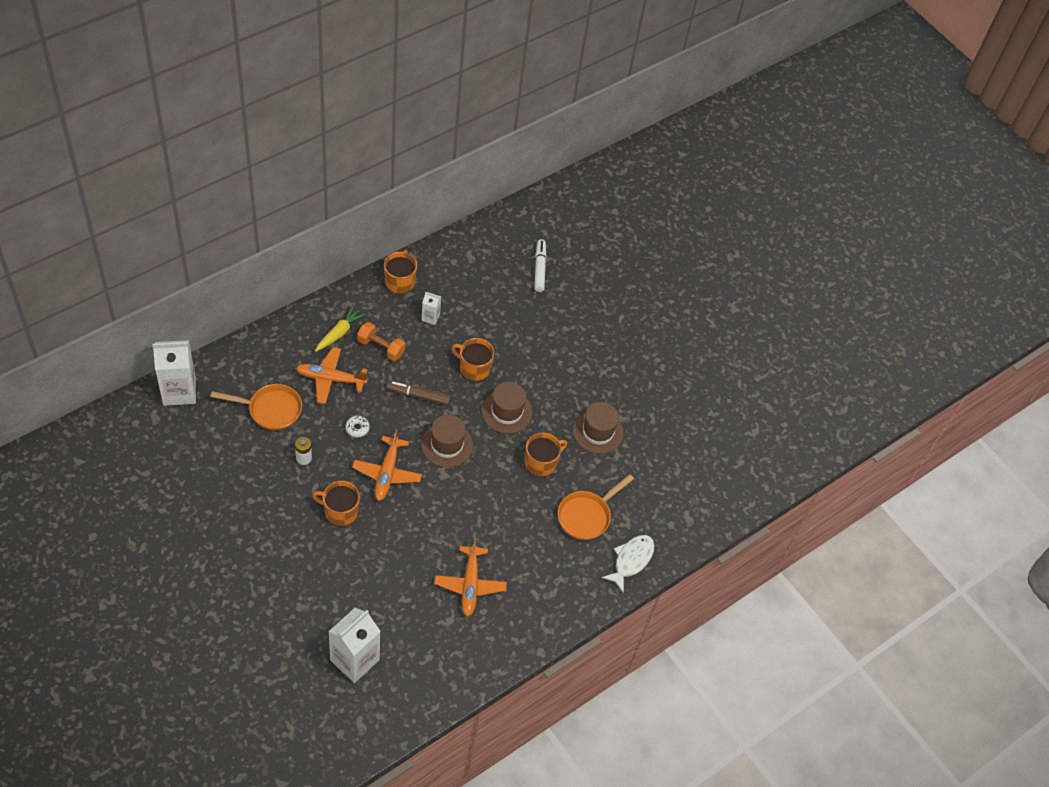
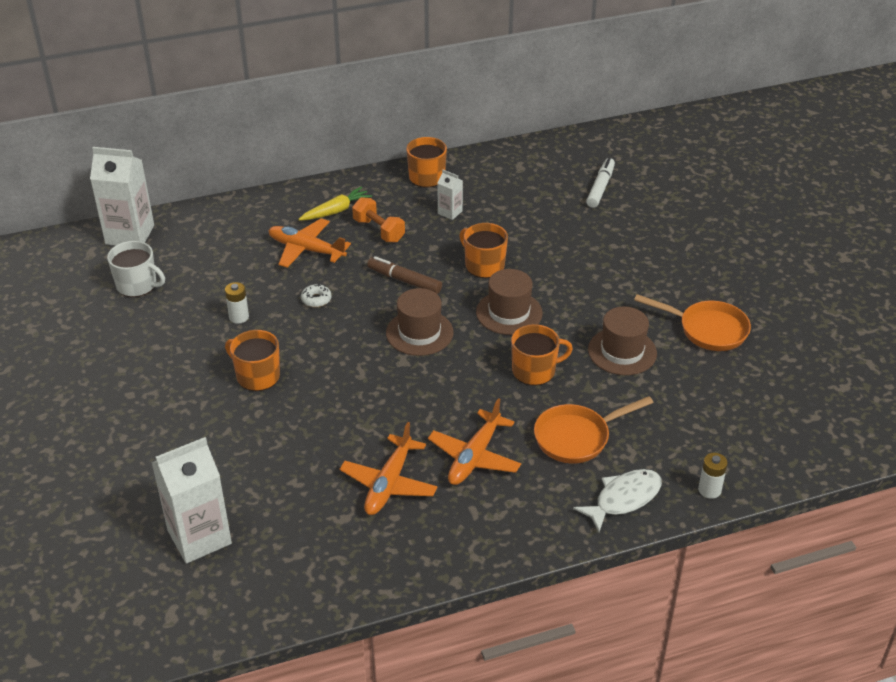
camera: 25 degrees right, 15 degrees down
orange pan [211,384,302,430] -> orange pan moved to [634,294,751,351]
orange plane [352,429,422,501] -> orange plane moved to [428,398,521,485]
none -> white mug [107,241,165,297]
none -> white battery [698,453,728,499]

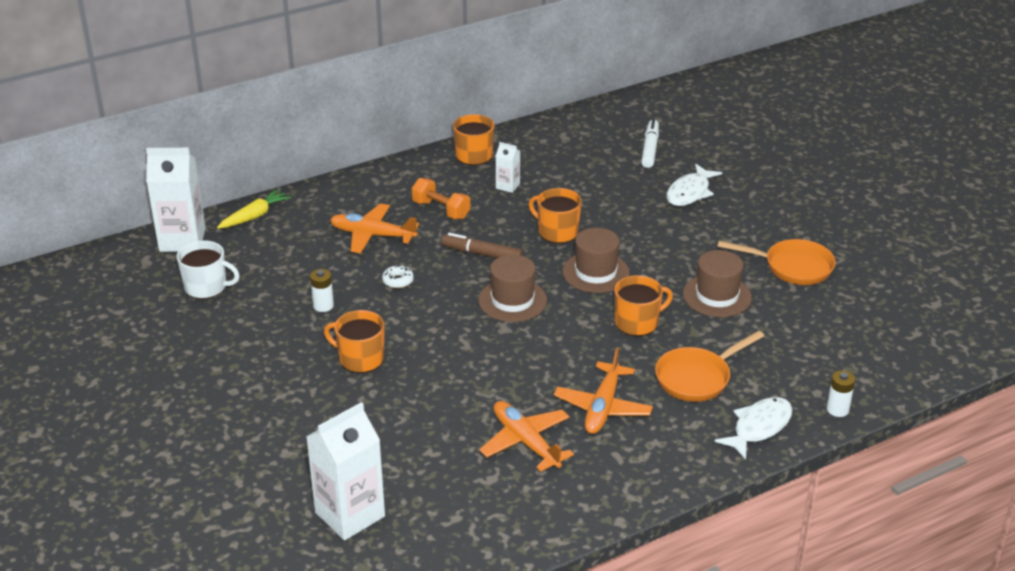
camera: 10 degrees left, 5 degrees down
yellow carrot [298,186,372,221] -> yellow carrot moved to [217,189,291,229]
orange plane [340,422,437,515] -> orange plane turned 135 degrees clockwise [479,401,574,472]
none -> white fish [667,164,722,206]

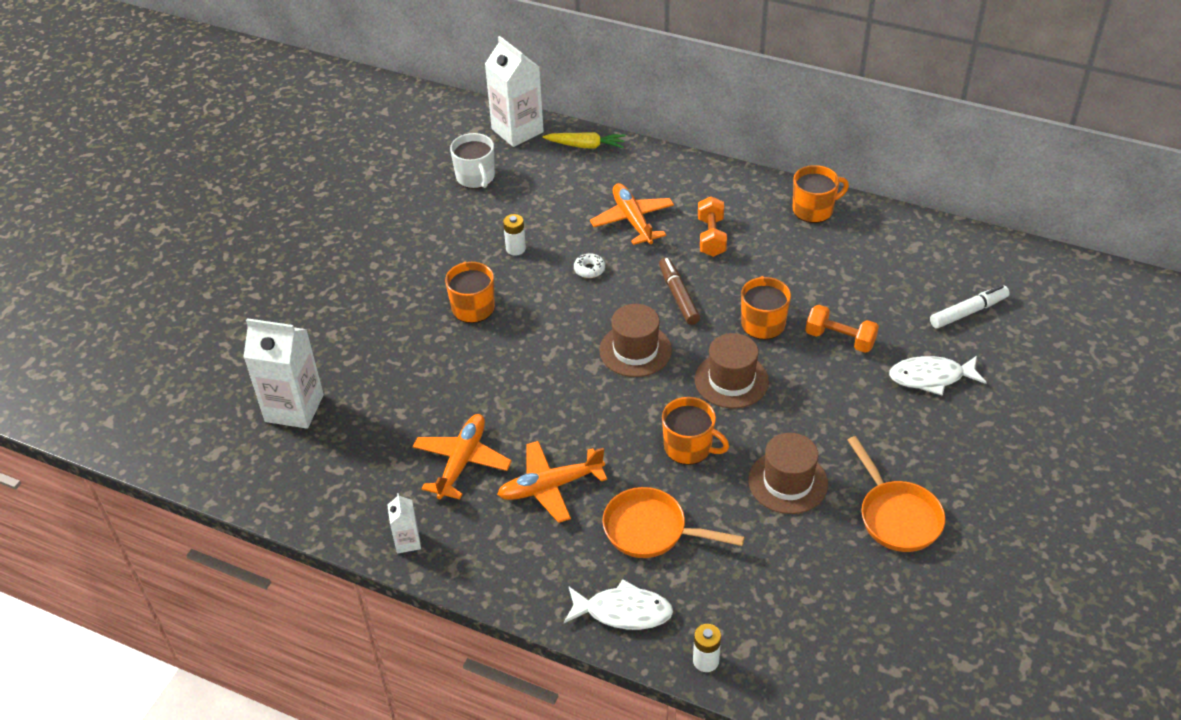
camera: 55 degrees right, 10 degrees up
white carton [496,142,520,193] -> white carton moved to [387,493,421,554]
none -> orange dumbbell [805,305,879,353]

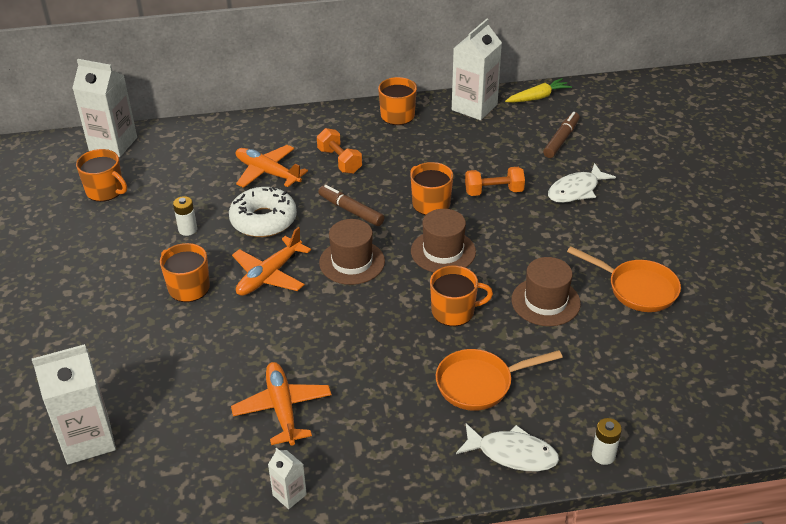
camera: 35 degrees left, 5 degrees down
white mug [450,133,495,189] -> orange mug [76,149,127,202]
orange plane [497,441,607,523] -> orange plane moved to [232,227,311,296]
yellow carrot [543,132,626,149] -> yellow carrot moved to [505,78,572,103]
white fish [564,579,673,630] -> white fish turned 45 degrees clockwise [456,423,559,471]
white donut [574,253,605,278] -> white donut [229,187,297,237], size x2.30
white marker [930,285,1010,329] -> brown marker [543,112,580,158]
none -> white carton [452,19,502,120]

